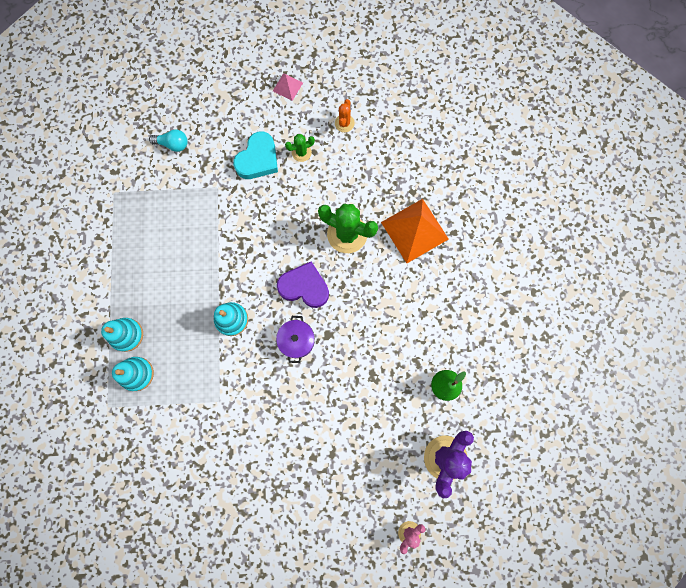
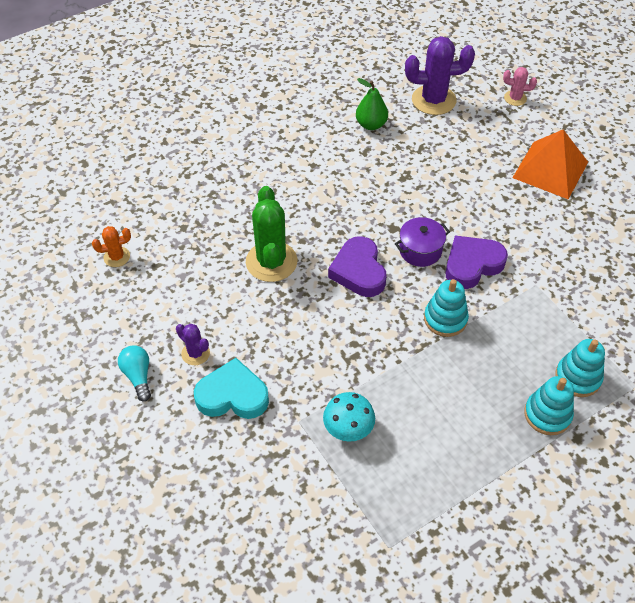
camera: 120 degrees left, 25 degrees down
turquoise light bulb [149,129,188,152] -> turquoise light bulb moved to [118,345,151,402]
pink pyramid [273,73,303,101] -> none
green cactus [285,134,315,162] -> purple cactus [176,324,210,365]
orange cactus [335,99,355,132] -> orange cactus moved to [92,226,131,267]
orange pyramid [381,199,449,263] -> orange pyramid moved to [512,129,588,199]
none -> turquoise mushroom [323,392,375,442]
none -> purple heart [446,236,508,289]

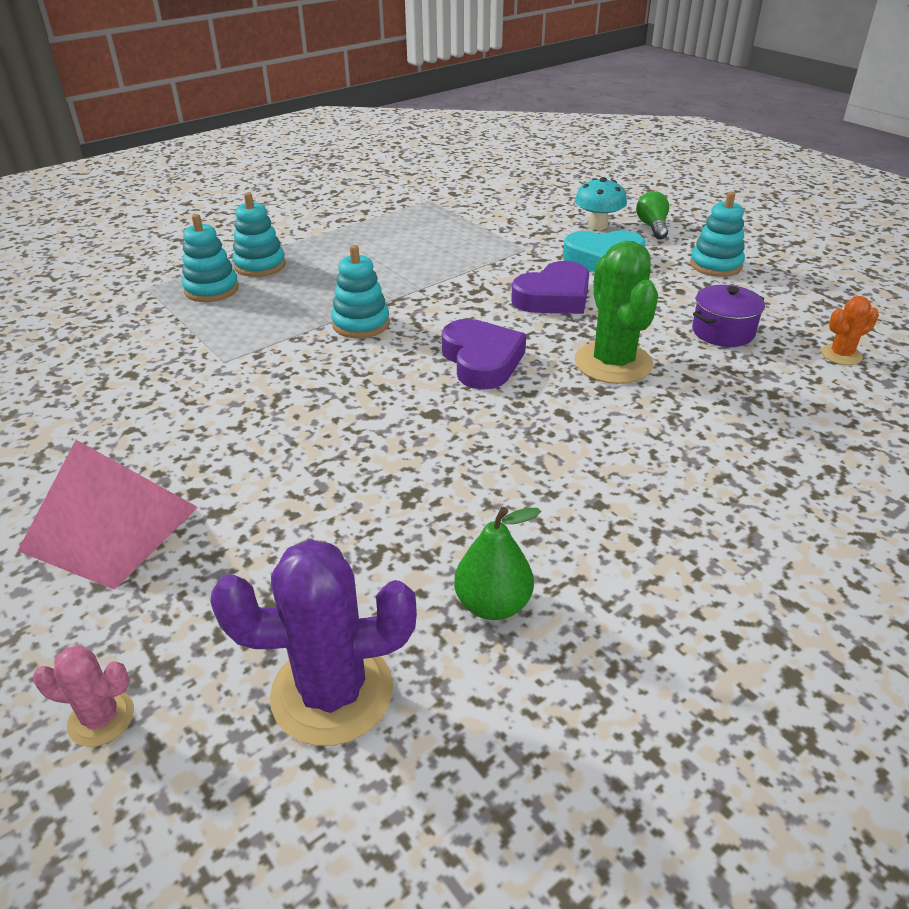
camera: 175 degrees right, 15 degrees down
turquoise light bulb [118,345,151,402] -> turquoise stacking toy [690,192,745,277]
purple cactus [176,324,210,365] -> none
turquoise mushroom [323,392,375,442] -> turquoise mushroom moved to [575,177,627,230]
purple pot [395,217,450,267] -> purple pot moved to [692,285,765,347]
purple heart [446,236,508,289] -> purple heart moved to [511,261,589,314]
orange pyramid [512,129,588,199] -> pink pyramid [18,440,198,590]
none -> green light bulb [636,191,669,240]

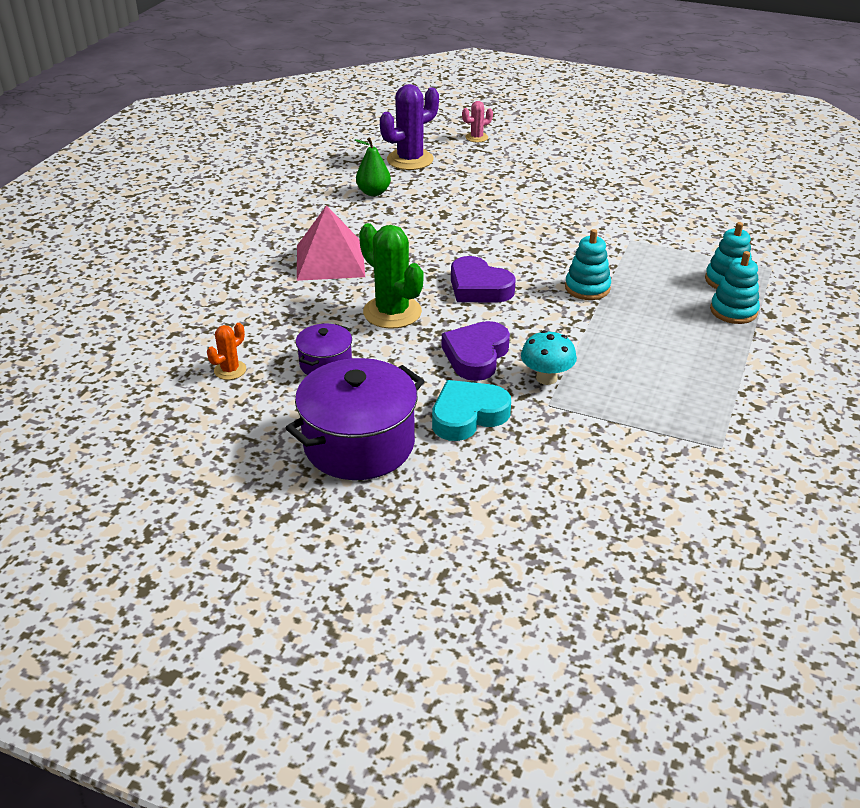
camera: 150 degrees right, 0 degrees up
pink pyramid [18,440,198,590] -> pink pyramid moved to [297,205,365,281]
turquoise mushroom [575,177,627,230] -> turquoise mushroom moved to [521,330,577,385]
green light bulb [636,191,669,240] -> none
turquoise stacking toy [690,192,745,277] -> purple pot [286,358,424,480]

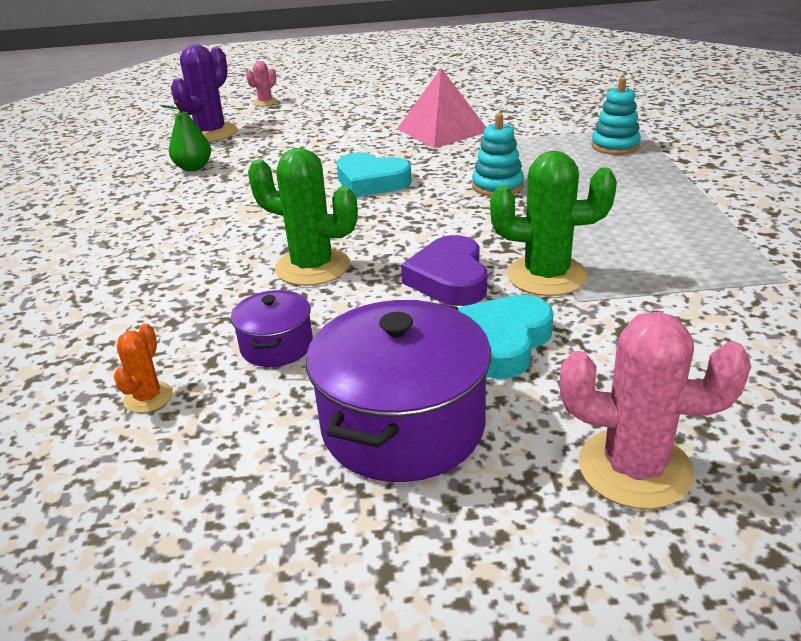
camera: 25 degrees left, 5 degrees down
pink pyramid [297,205,365,281] -> pink pyramid moved to [397,68,486,148]
purple heart [451,256,516,302] -> none
turquoise mushroom [521,330,577,385] -> green cactus [490,151,617,296]
turquoise stacking toy [710,251,760,324] -> none
none -> turquoise heart [336,152,412,197]
none -> pink cactus [560,312,751,509]

